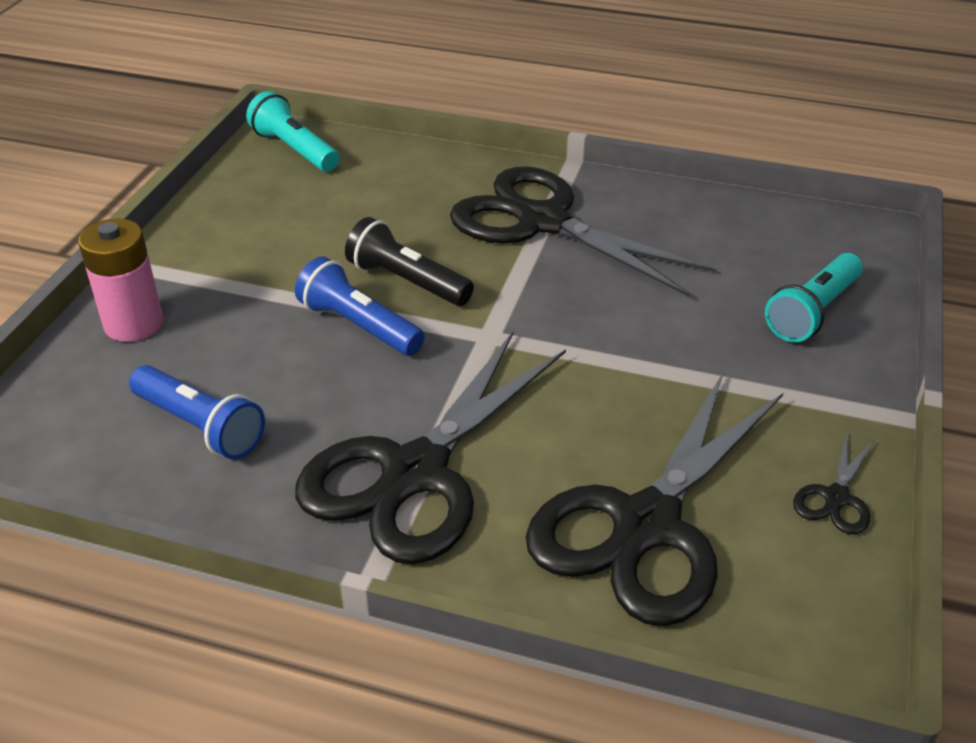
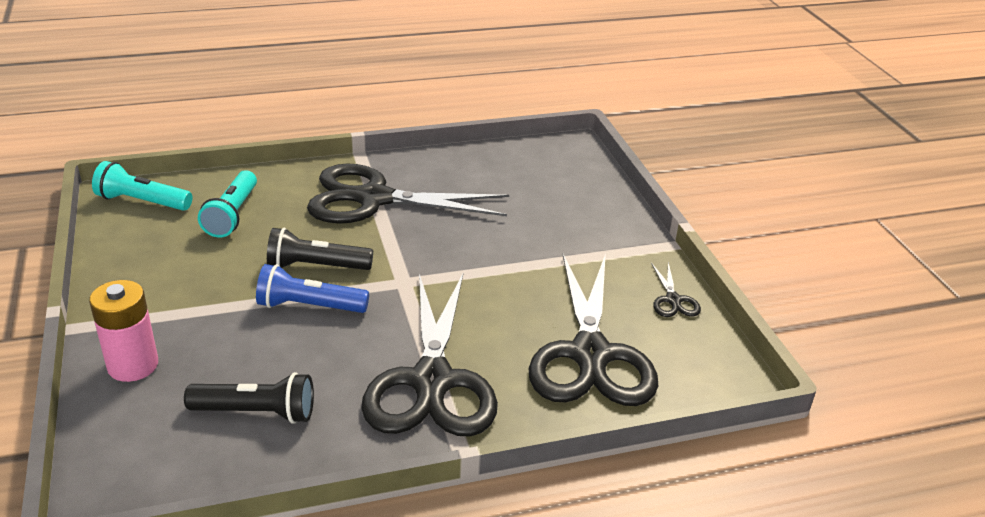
camera: 35 degrees left, 5 degrees down
blue flashlight [129,365,265,460] -> black flashlight [184,372,314,424]
turquoise flashlight [765,253,863,342] -> turquoise flashlight moved to [198,170,257,238]

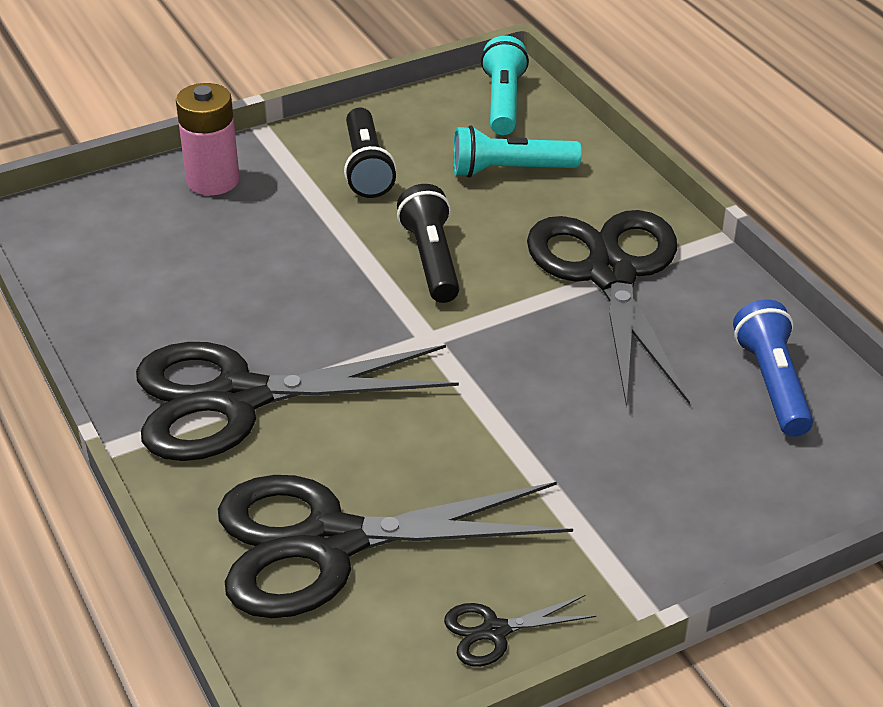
camera: 80 degrees right, 5 degrees up
black flashlight [184,372,314,424] -> black flashlight moved to [344,108,397,198]
blue flashlight [256,264,369,313] -> blue flashlight moved to [733,300,813,437]

